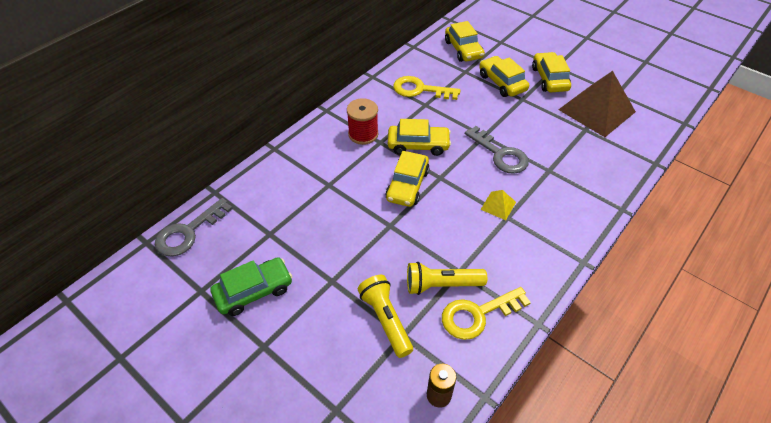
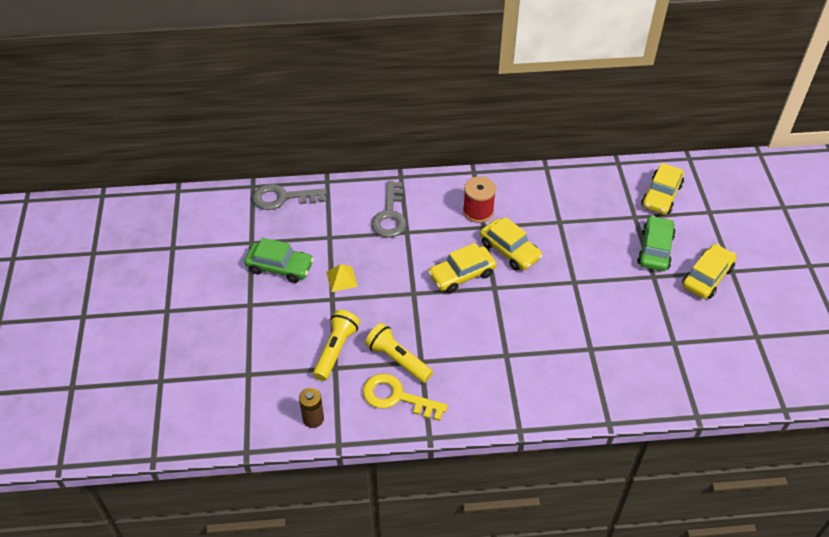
camera: 45 degrees right, 0 degrees up
yellow key [393,76,460,100] -> none
grey key [465,126,529,174] -> grey key moved to [371,181,406,238]
yellow car [479,56,529,97] -> green car [637,215,676,271]
yellow pyramid [480,190,516,220] -> yellow pyramid moved to [326,264,358,292]
brown pyramid [558,71,636,137] -> none

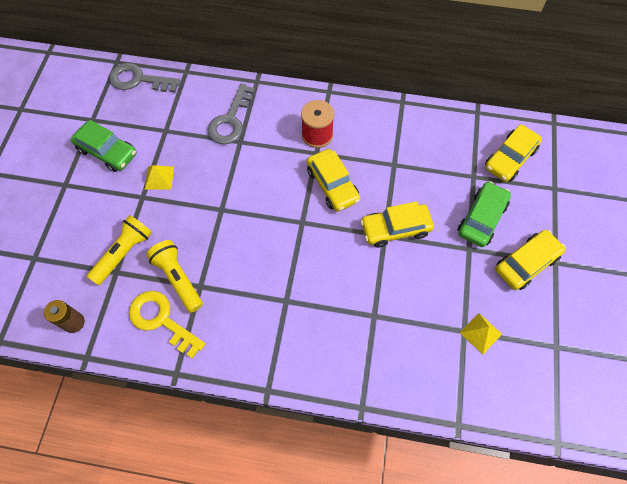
camera: 15 degrees right, 15 degrees up
yellow car [428,243,496,293] -> yellow car moved to [360,201,434,248]
none -> yellow pyramid [460,313,502,354]

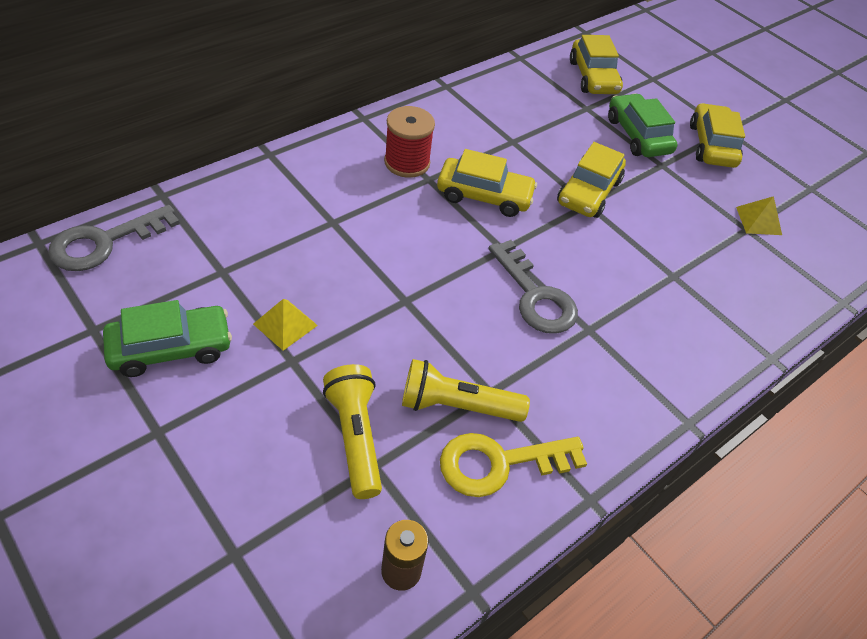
camera: 55 degrees left, 15 degrees down
grey key [208,84,255,144] -> grey key moved to [488,240,578,334]

